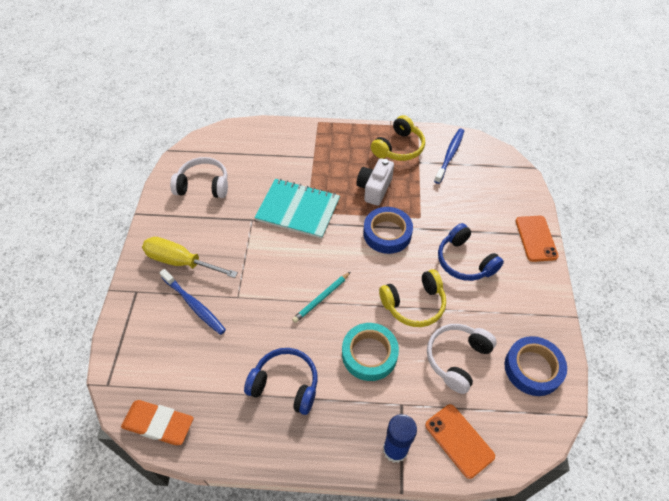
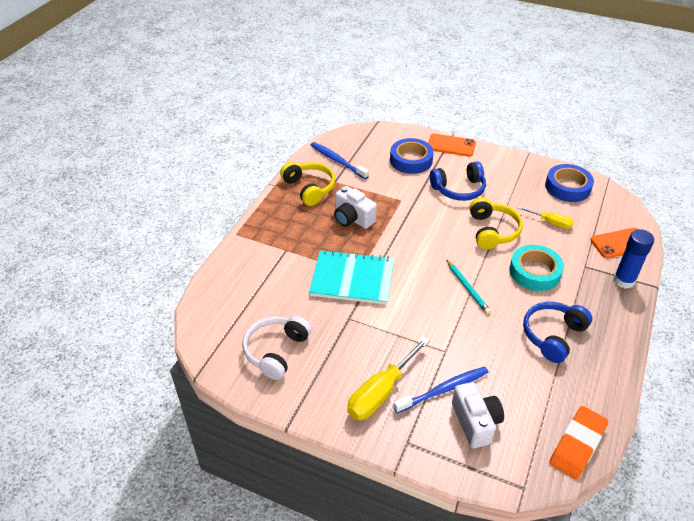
camera: 70 degrees left, 10 degrees down
turquoise notebook [254,179,340,239] -> turquoise notebook turned 60 degrees clockwise [309,250,394,305]
blue tape [363,207,413,254] -> blue tape moved to [390,138,434,174]
white headphones [427,324,497,394] -> yellow screwdriver [518,206,574,229]
none -> white camera [452,382,504,448]

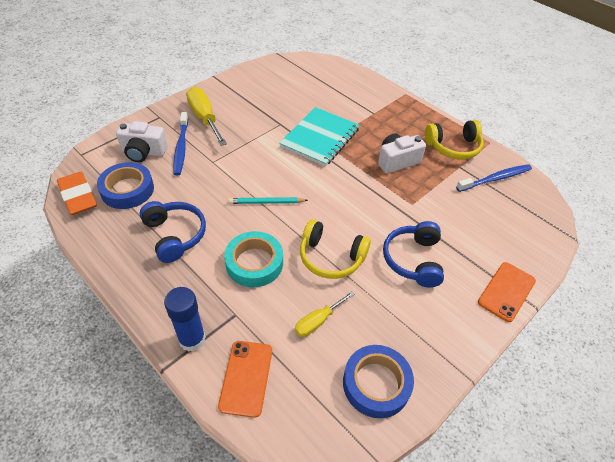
camera: 110 degrees right, 5 degrees up
white headphones [242,316,312,380] -> none
blue tape [390,138,434,174] -> blue tape moved to [97,162,154,209]

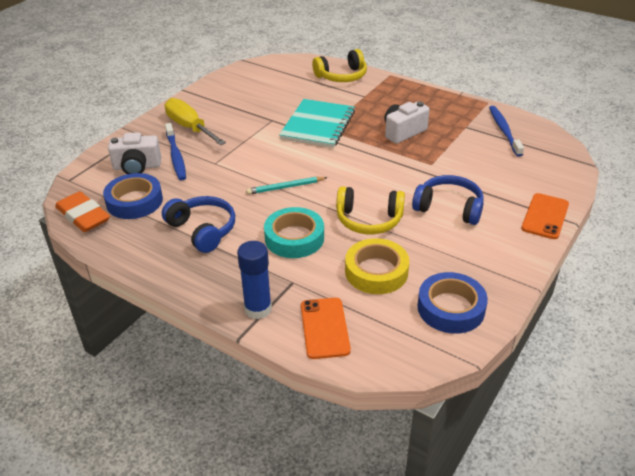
camera: 10 degrees left, 10 degrees down
yellow screwdriver [295,291,355,337] -> yellow tape [345,238,409,294]
blue headphones [383,221,444,287] -> blue headphones turned 120 degrees clockwise [412,175,484,225]
yellow headphones [425,120,483,159] -> yellow headphones moved to [312,49,367,82]
blue toothbrush [456,164,532,192] -> blue toothbrush turned 60 degrees counterclockwise [489,106,524,157]

